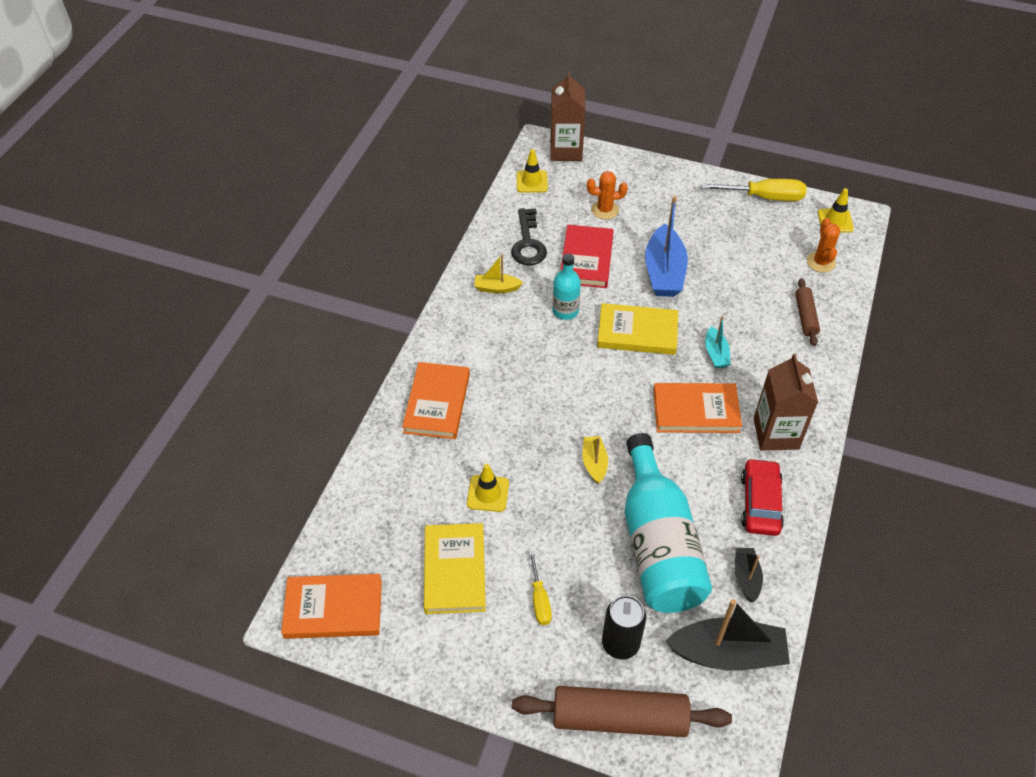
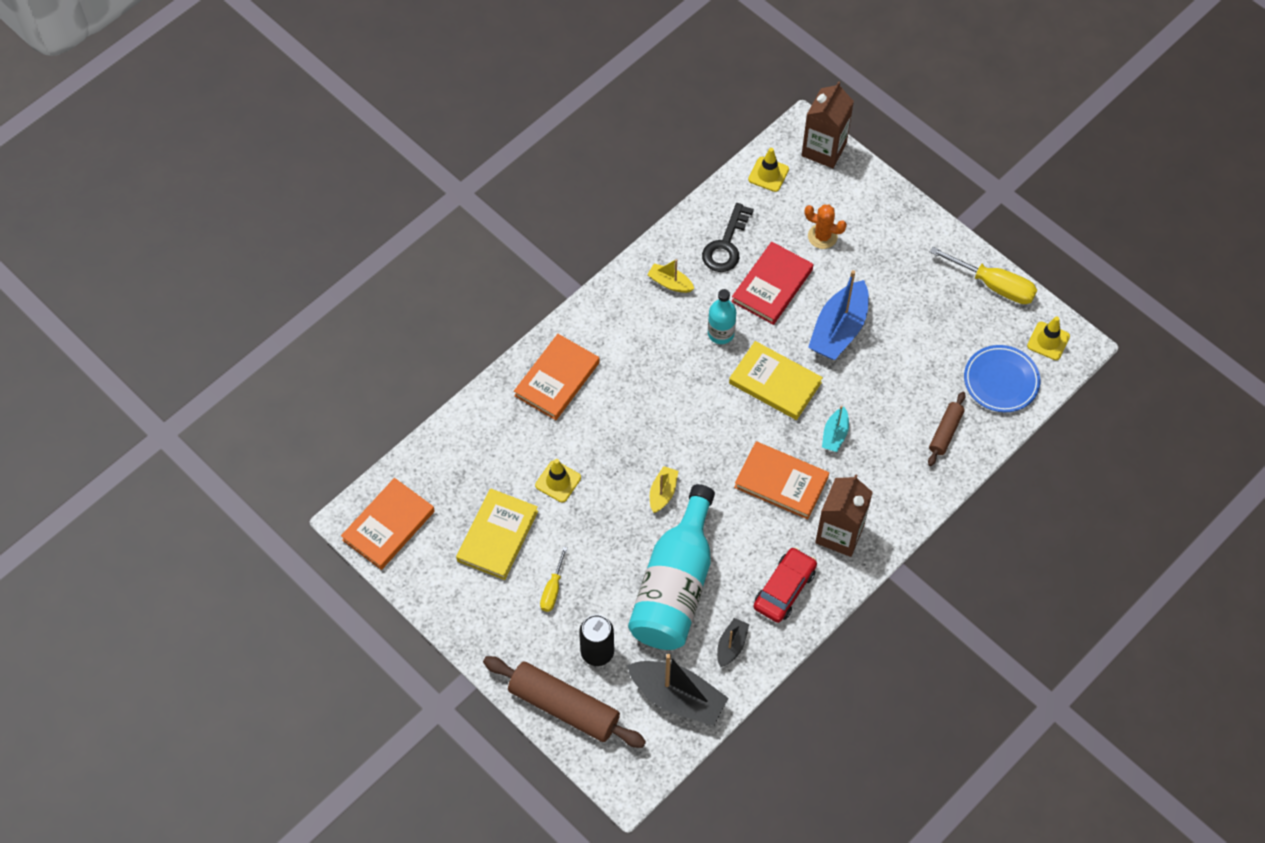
camera: 25 degrees right, 10 degrees up
orange book [281,574,382,639] -> orange book turned 75 degrees counterclockwise [341,478,435,570]
orange cactus [807,218,840,273] -> blue plate [964,345,1040,412]

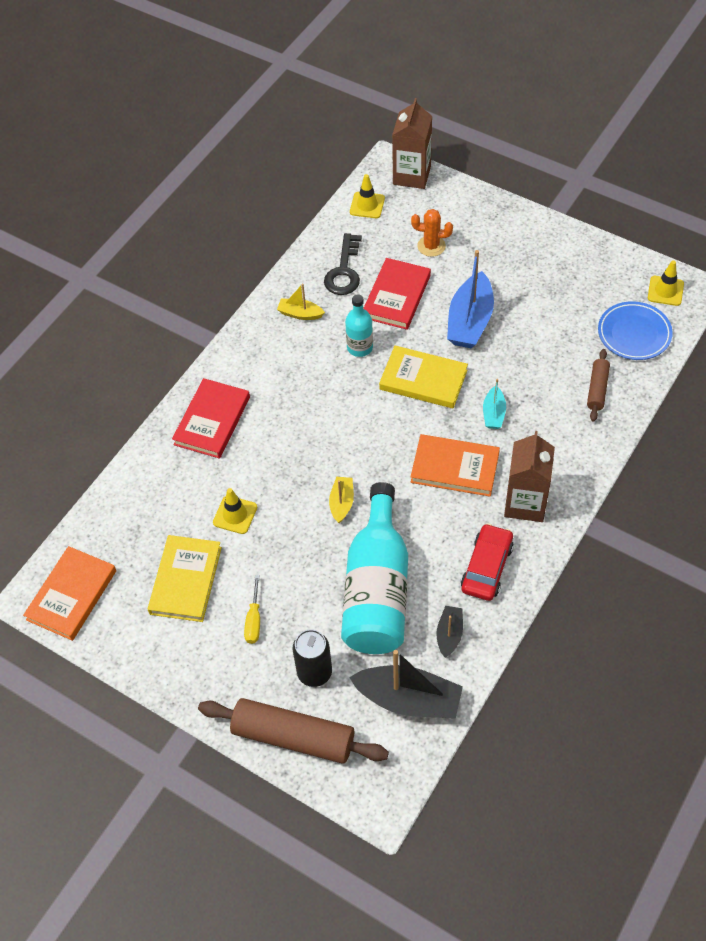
camera: 10 degrees left, 5 degrees down
orange book [514,334,600,420] -> red book [172,378,250,459]
yellow screwdriver [930,247,1037,304] -> none

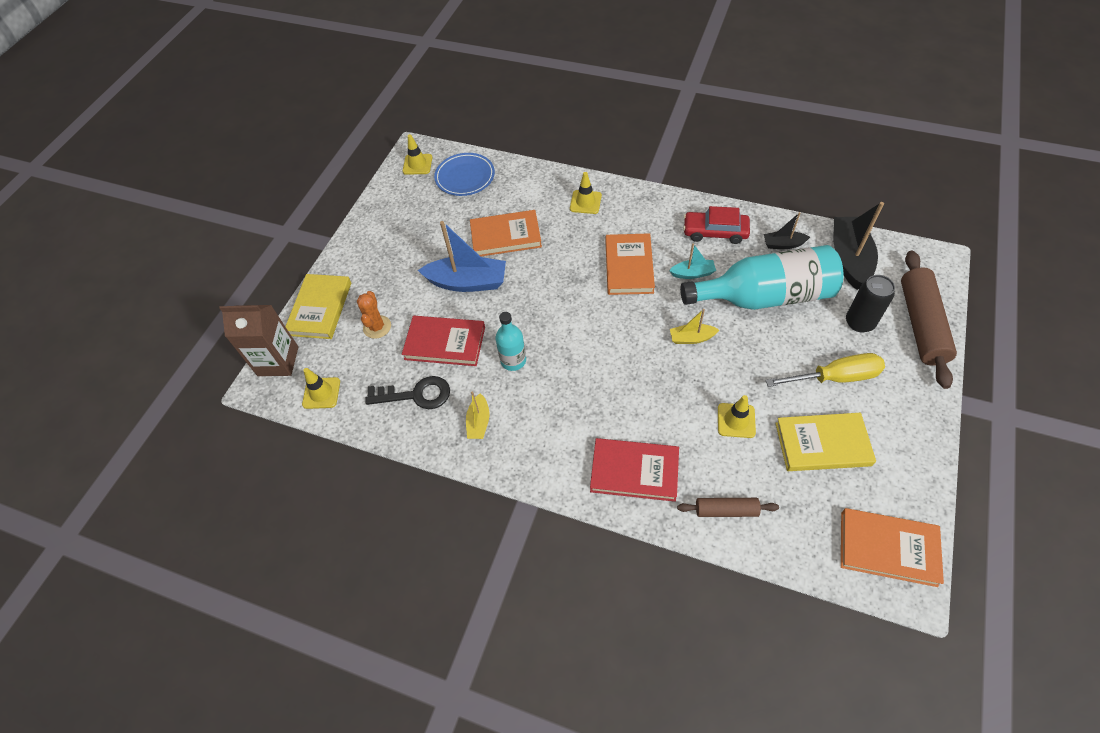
camera: 100 degrees left, 0 degrees up
yellow screwdriver [244,575,260,644] -> yellow screwdriver [766,353,885,387], size x1.73
yellow book [379,346,468,408] -> yellow book moved to [285,274,351,339]
turquoise boat [483,379,506,429] -> turquoise boat moved to [669,243,716,279]
brown carton [504,431,555,522] -> none
brown rolling pin [587,349,610,421] -> brown rolling pin moved to [677,498,779,517]
none -> orange book [470,210,542,256]
none -> yellow traffic cone [570,172,602,214]

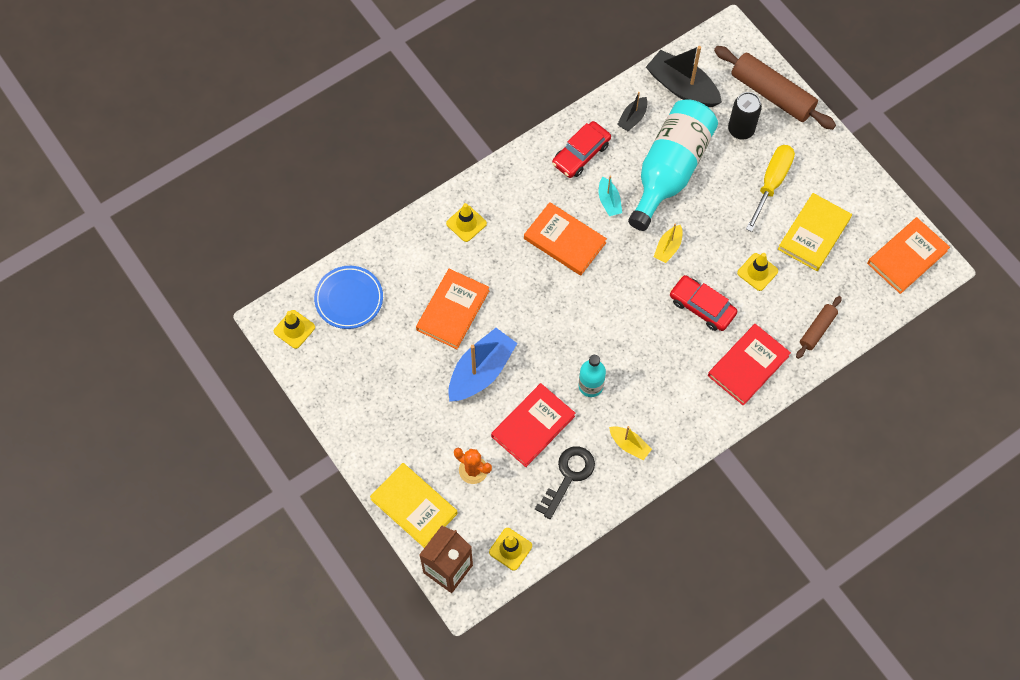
camera: 60 degrees left, 10 degrees up
turquoise boat [669,243,716,279] -> turquoise boat turned 135 degrees clockwise [599,176,622,216]
none -> red car [670,275,737,331]

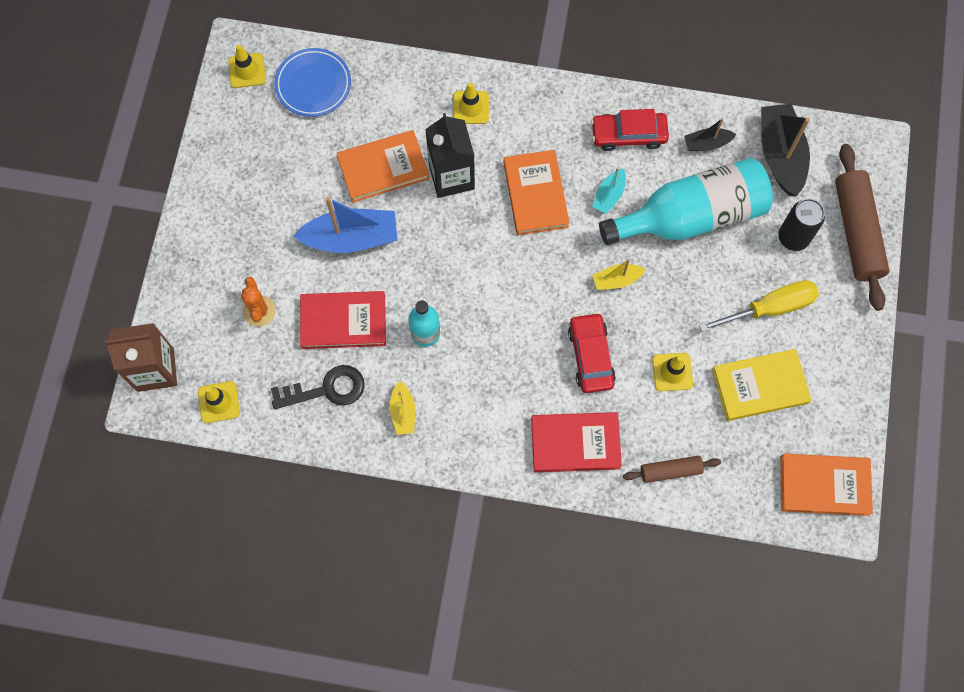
camera: 45 degrees right, 5 degrees up
yellow book [370,463,458,548] -> none
none -> black carton [425,113,475,198]

